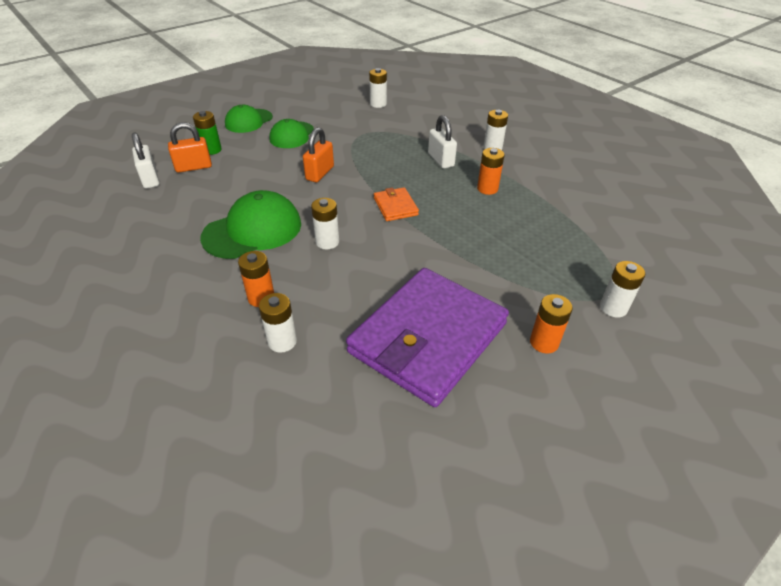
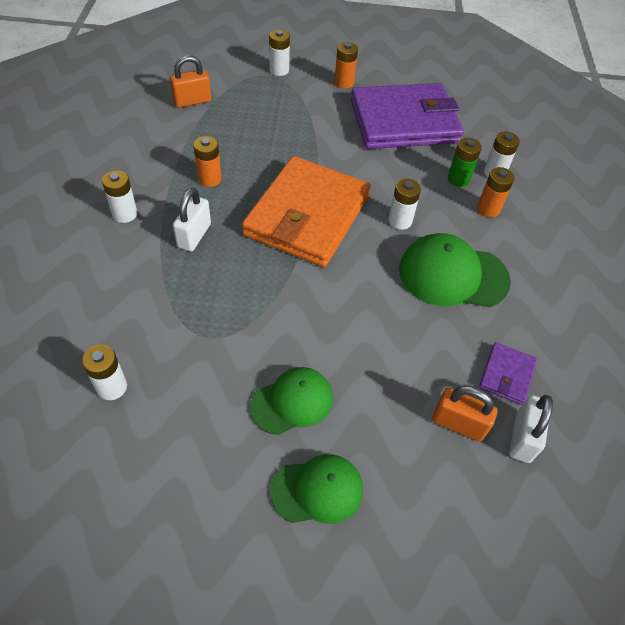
camera: 140 degrees left, 10 degrees up
green battery [193,111,222,155] -> green battery moved to [448,138,482,187]
orange padlock [303,127,334,182] -> orange padlock moved to [170,55,211,108]
orange wallet [374,187,419,221] -> orange wallet [242,156,371,267], size x2.40
none -> purple wallet [479,342,537,405]

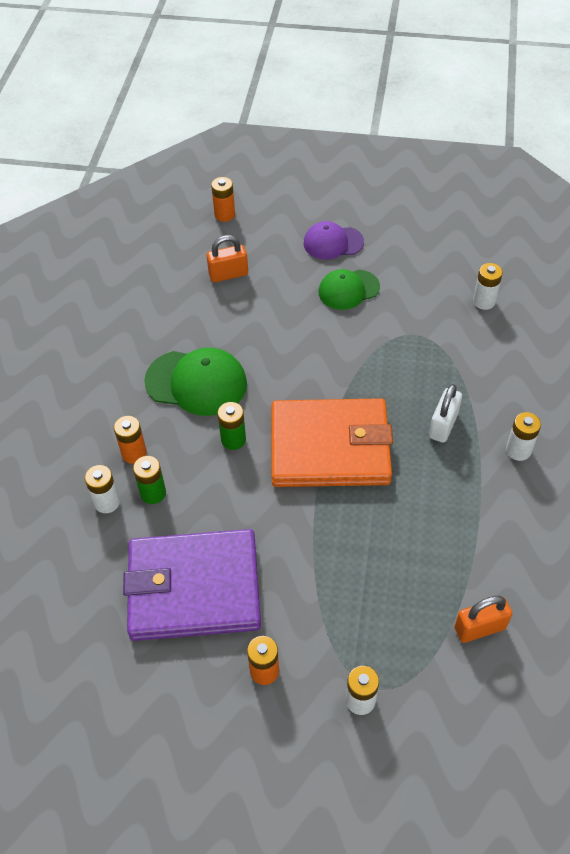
camera: 170 degrees left, 0 degrees up
orange battery [194,136,222,187] -> orange battery moved to [211,177,235,222]
orange wallet [242,156,371,267] -> orange wallet turned 60 degrees clockwise [271,398,393,487]
green cap [271,454,363,524] -> purple cap [304,221,364,260]
white battery [388,179,421,230] -> green battery [218,402,246,450]
orange padlock [432,386,497,442] -> orange padlock turned 45 degrees counterclockwise [207,235,248,282]
purple wallet [479,342,537,405] -> none
white padlock [509,395,553,463] -> none

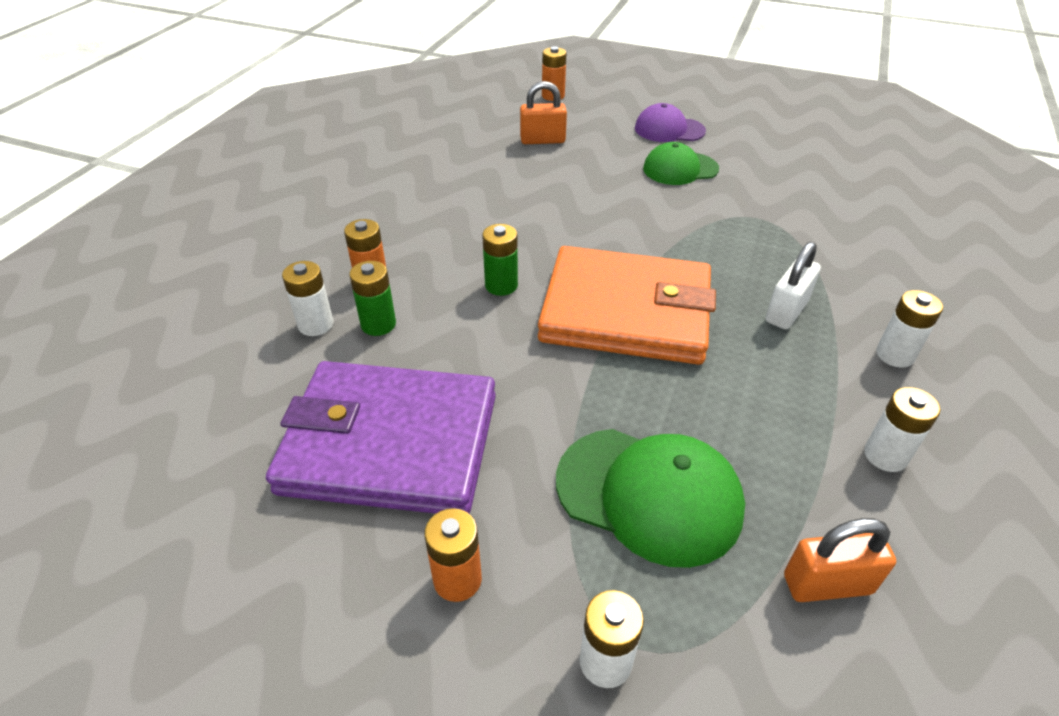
camera: 10 degrees right, 10 degrees down
green cap [144,348,247,416] -> green cap moved to [556,429,745,568]
white battery [473,263,503,310] -> white battery moved to [864,387,940,472]

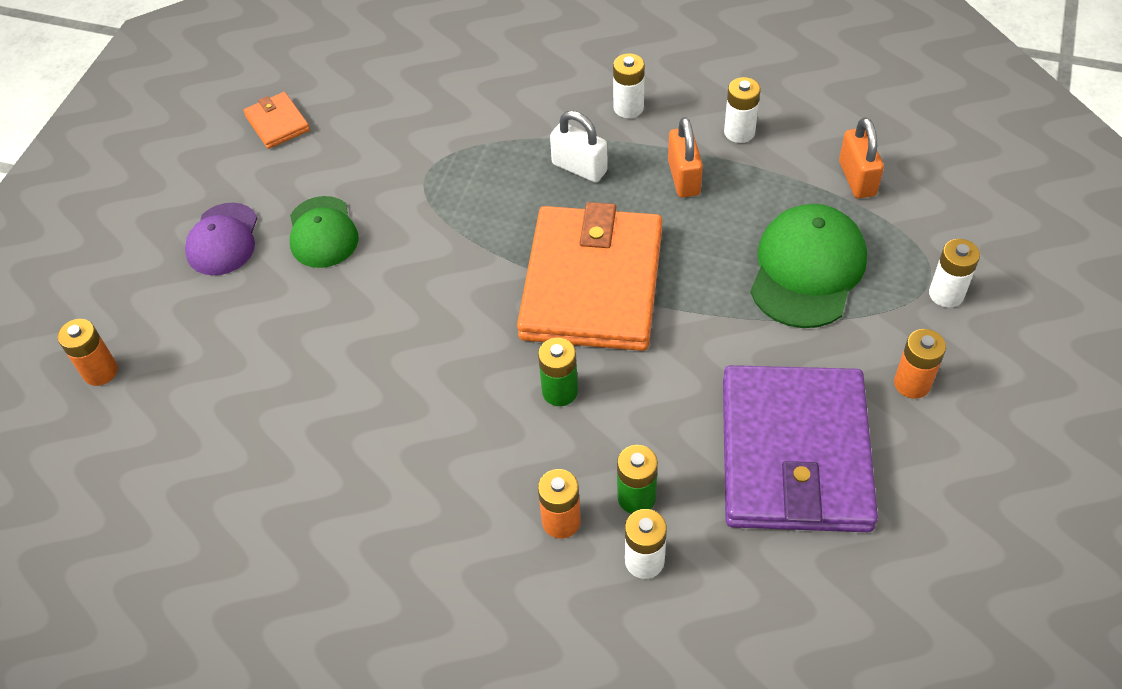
camera: 90 degrees left, 10 degrees up
orange padlock [520,81,567,144] -> orange padlock moved to [668,117,703,198]
none -> orange wallet [243,92,310,149]

